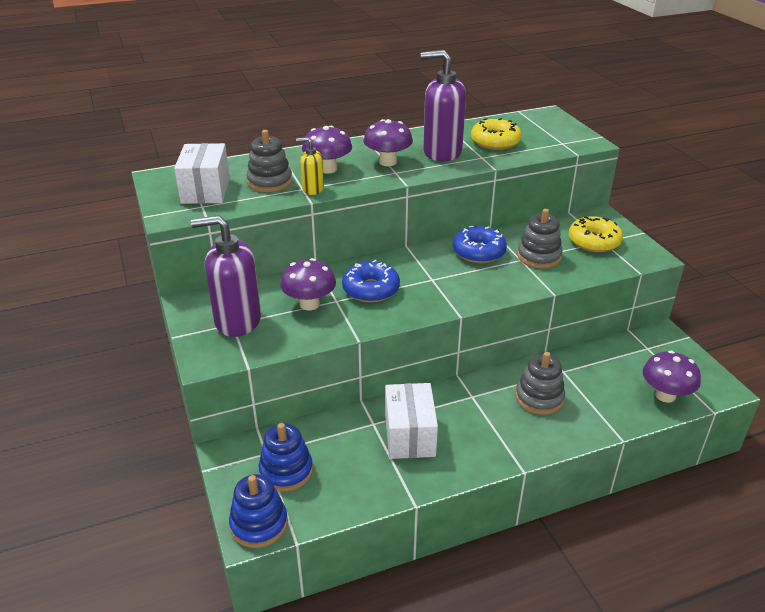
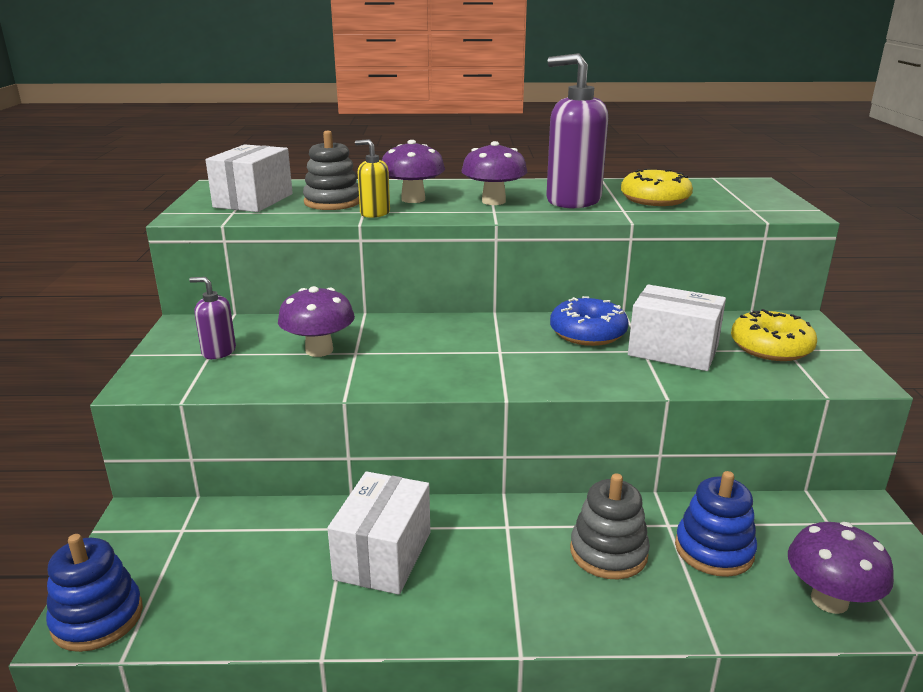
camera: 20 degrees right, 10 degrees down
purple soap dispenser [191,215,261,337] -> purple soap dispenser [189,277,236,359], size x0.50
blue stacking toy [258,423,313,492] -> blue stacking toy moved to [675,471,757,577]
blue donut [342,260,400,303] -> none
grey stacking toy [517,209,563,268] -> white box [628,285,726,371]

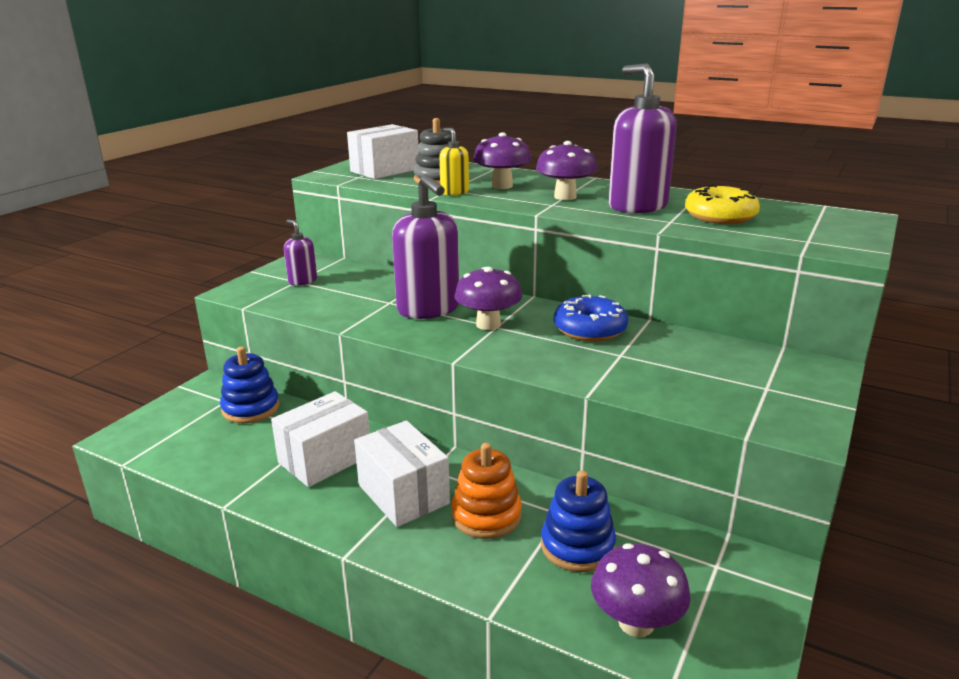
camera: 30 degrees right, 0 degrees up
blue stacking toy [46,534,143,652] -> blue stacking toy moved to [220,347,280,423]
purple mushroom [278,286,355,357] -> purple mushroom moved to [454,267,522,330]
grey stacking toy [570,473,650,579] -> orange stacking toy [451,443,522,539]
white box [628,285,726,371] -> white box moved to [354,420,450,527]
yellow donut [731,309,817,361] -> none
none -> purple soap dispenser [392,175,459,319]

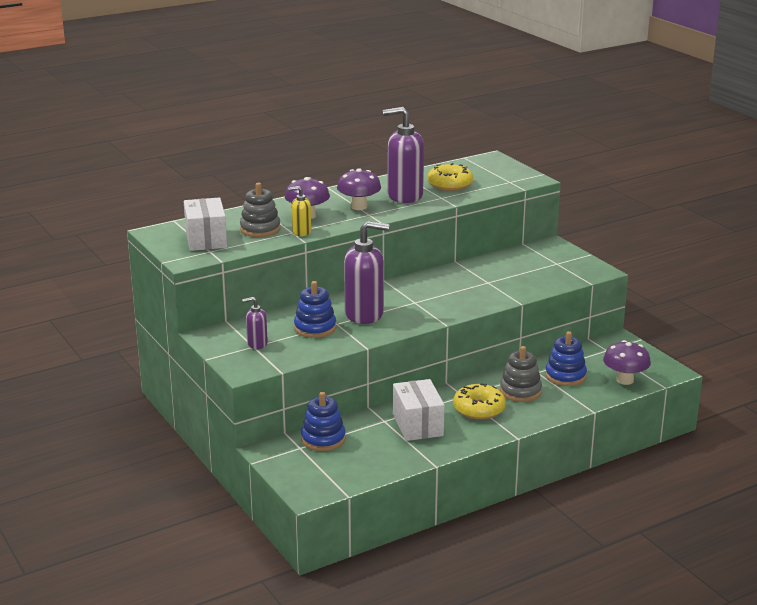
camera: 60 degrees left, 0 degrees up
white box [354,420,450,527] -> yellow donut [453,384,506,420]
orange stacking toy [451,443,522,539] -> grey stacking toy [500,346,542,402]
purple mushroom [454,267,522,330] -> none
blue donut [554,294,628,342] -> none
none -> blue stacking toy [294,281,336,338]

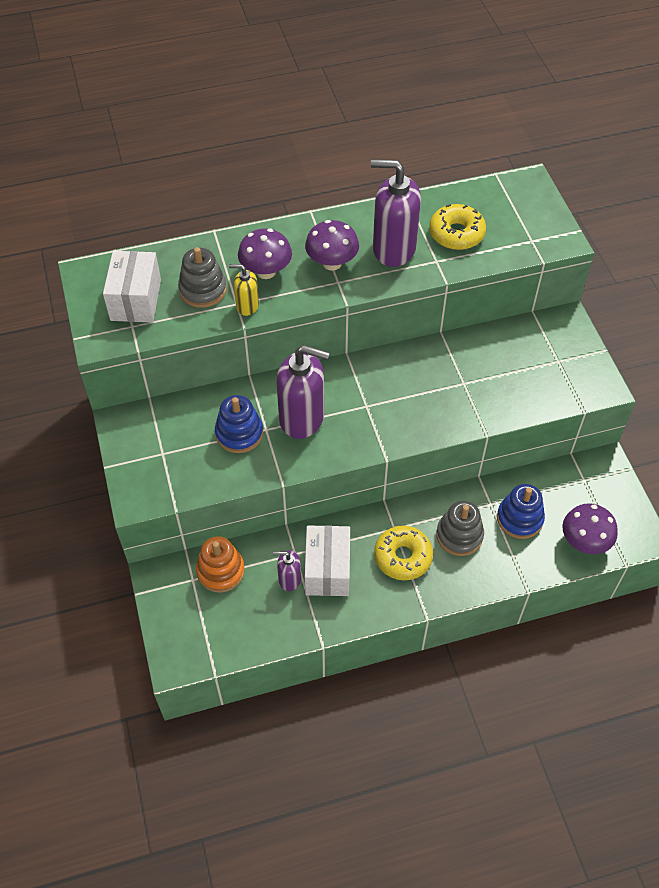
camera: 15 degrees right, 30 degrees up
purple soap dispenser [242,297,268,349] -> purple soap dispenser moved to [273,550,301,591]
blue stacking toy [301,392,346,451] -> orange stacking toy [196,536,245,593]

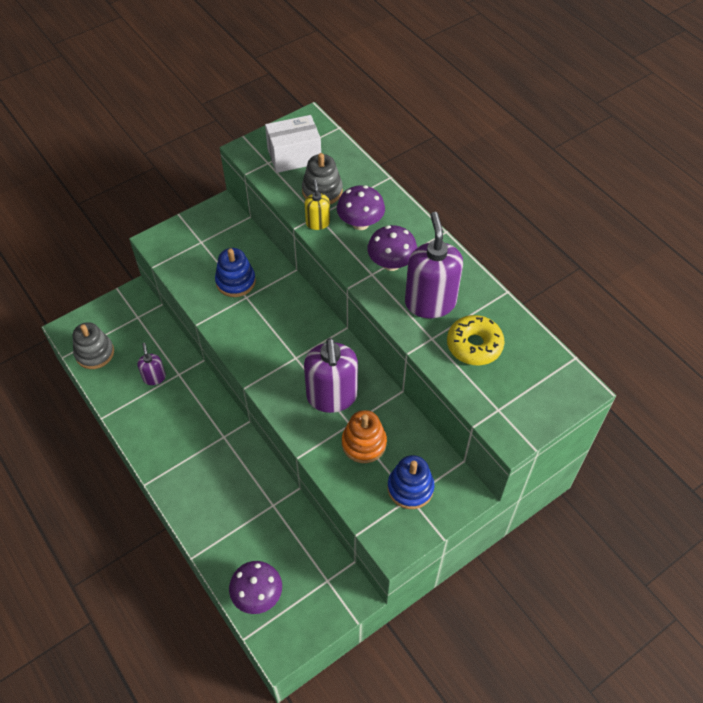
camera: 70 degrees right, 0 degrees up
orange stacking toy [196,536,245,593] -> orange stacking toy moved to [342,410,387,463]
purple soap dispenser [276,345,330,439] -> purple soap dispenser moved to [304,338,358,413]
white box [304,525,350,596] -> none
yellow donut [374,525,433,580] -> none
grey stacking toy [436,501,484,556] -> grey stacking toy moved to [73,322,114,369]
blue stacking toy [497,484,545,539] -> blue stacking toy moved to [388,455,435,509]

